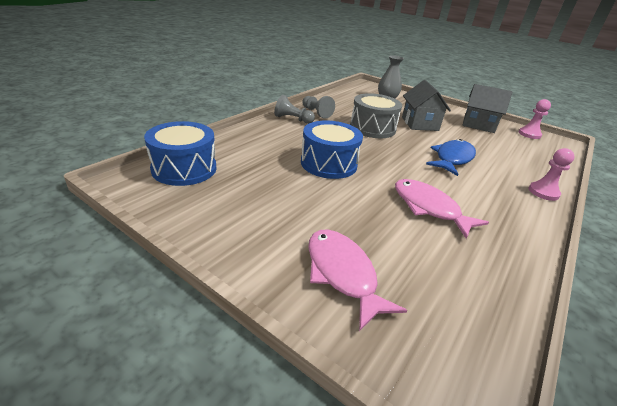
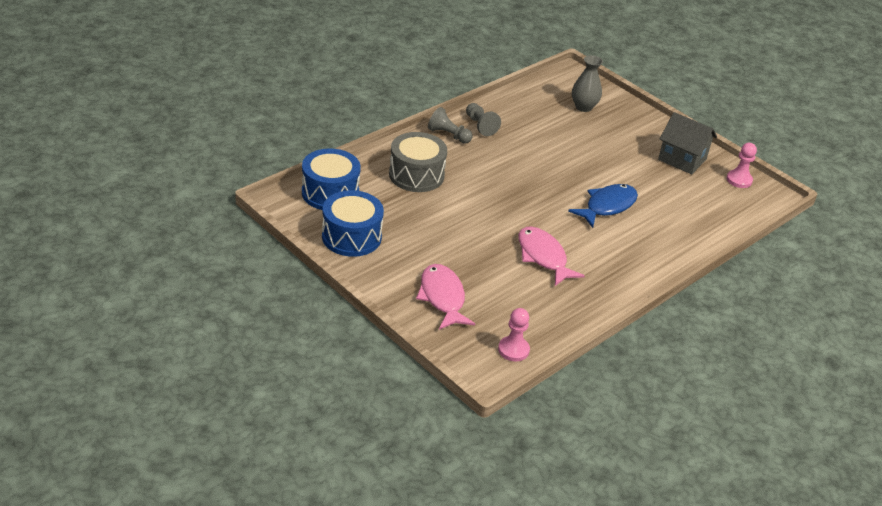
camera: 10 degrees right, 5 degrees up
blue drum [301,121,363,179] -> blue drum moved to [322,190,384,257]
grey drum [350,93,402,138] -> grey drum moved to [389,132,447,192]
grey house [402,80,451,131] -> none
pink pawn [529,148,575,201] -> pink pawn moved to [498,308,530,361]

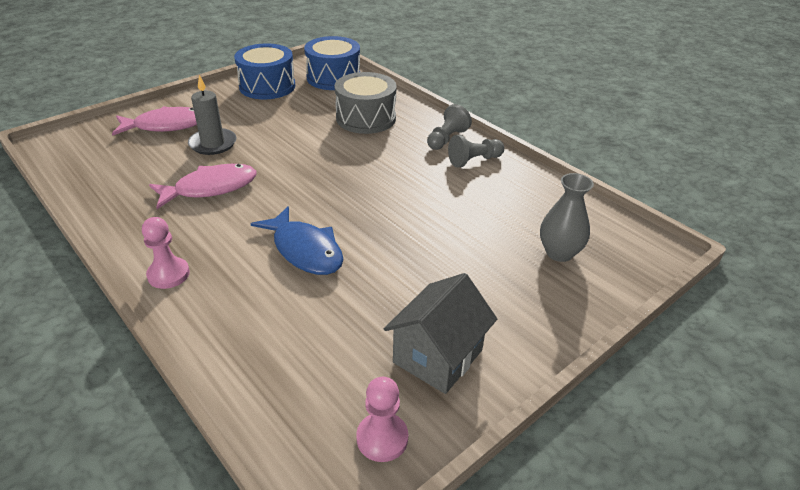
camera: 95 degrees right, 0 degrees up
pink pawn [498,308,530,361] -> pink pawn moved to [142,217,190,289]
none -> grey candle [188,75,237,155]

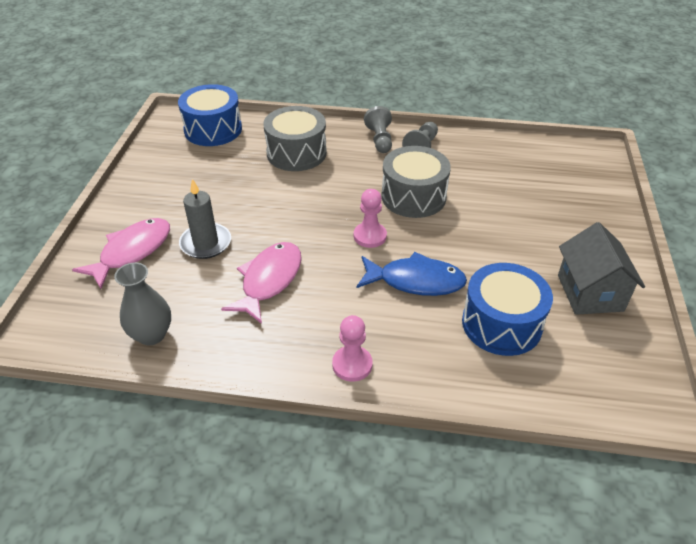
camera: 40 degrees left, 5 degrees up
blue drum [234,43,295,99] -> blue drum moved to [462,263,553,356]
pink pawn [356,377,408,462] -> pink pawn moved to [354,189,387,248]
grey vase [540,173,594,262] -> grey vase moved to [114,262,171,345]
none -> grey drum [381,146,451,218]

